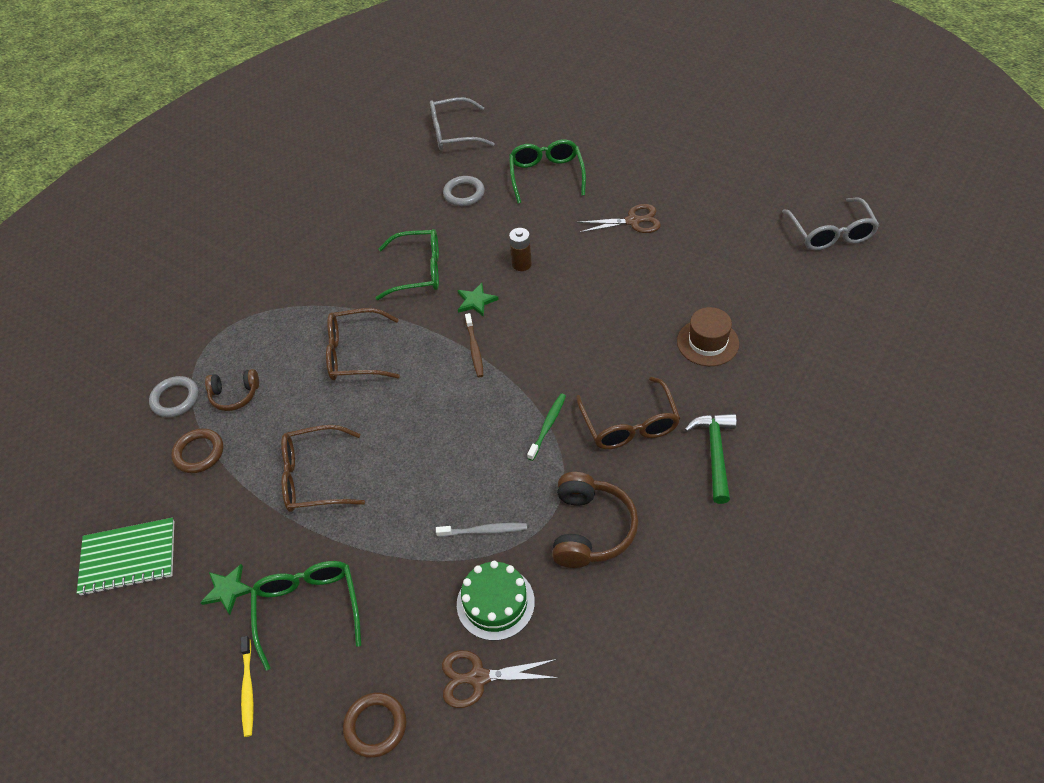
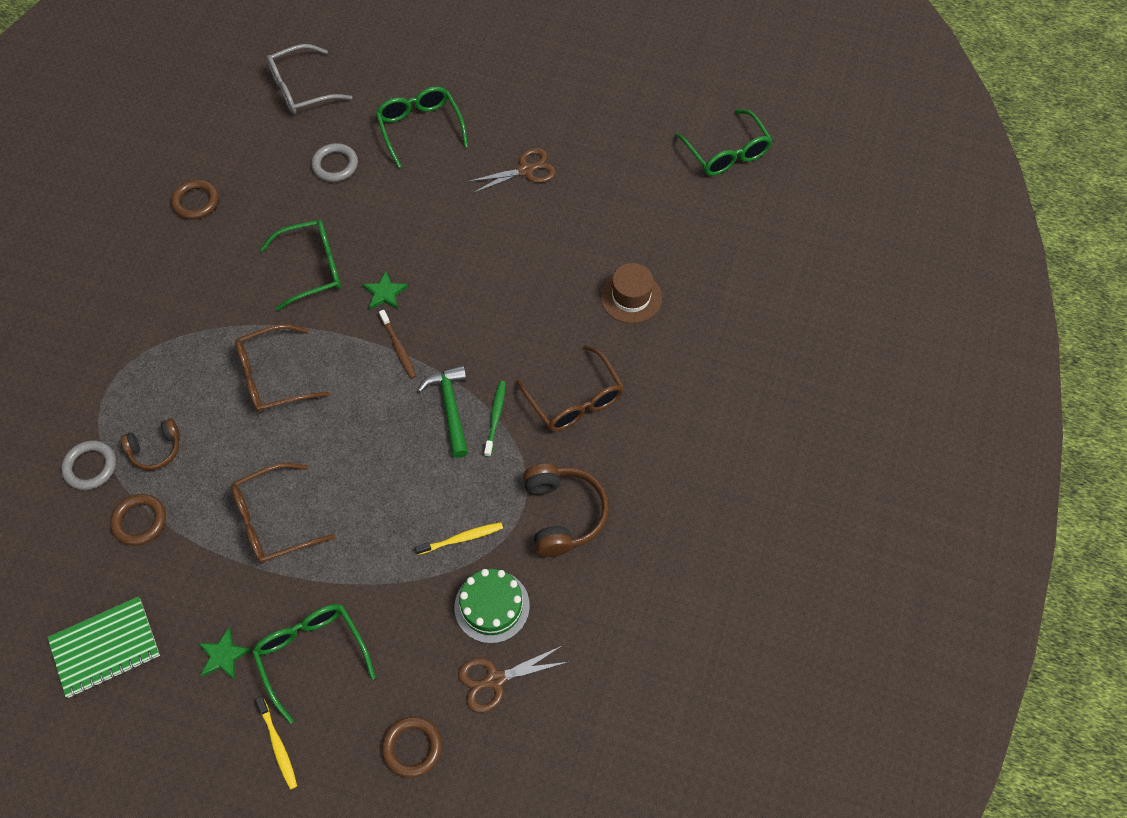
camera: 20 degrees left, 10 degrees up
grey toothbrush [436,523,527,537] -> yellow toothbrush [415,522,503,555]
brown battery [509,228,532,271] -> none
green hammer [684,414,737,504] -> green hammer moved to [417,365,468,458]
grey glasses [782,198,879,250] -> green glasses [675,109,773,176]
none -> brown ring [171,180,219,220]

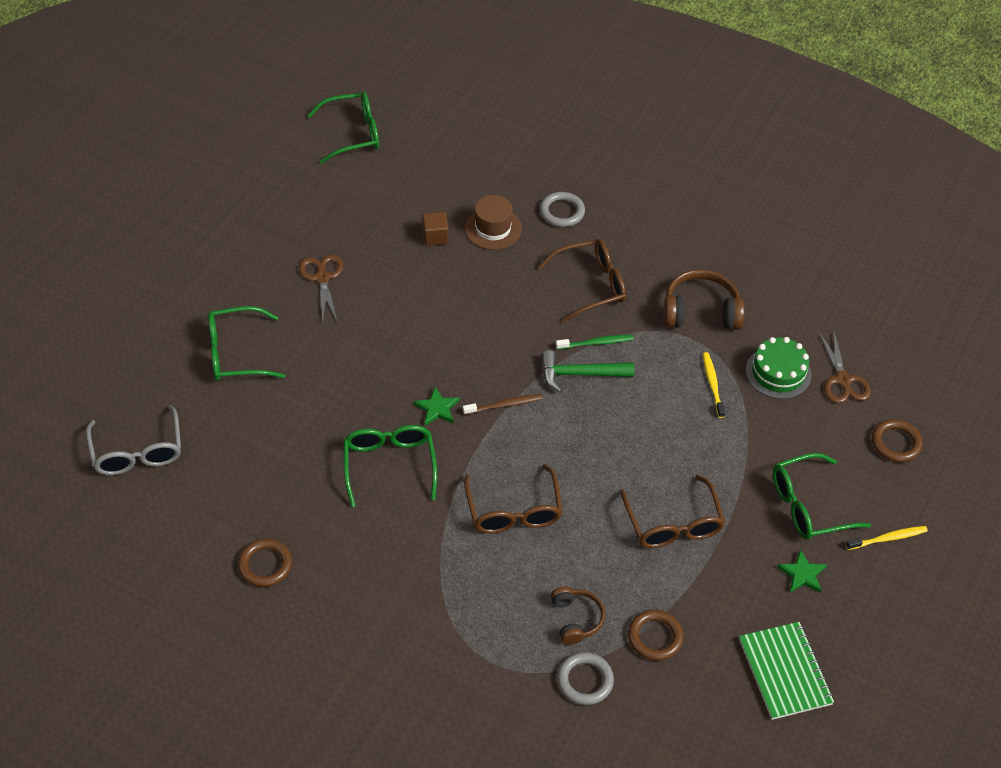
camera: 80 degrees left, 10 degrees down
grey ring [311,143,358,182] -> grey ring moved to [540,192,585,227]
green toothbrush [484,381,506,457] -> green toothbrush turned 150 degrees clockwise [556,335,634,350]
none -> brown cube [422,212,449,246]

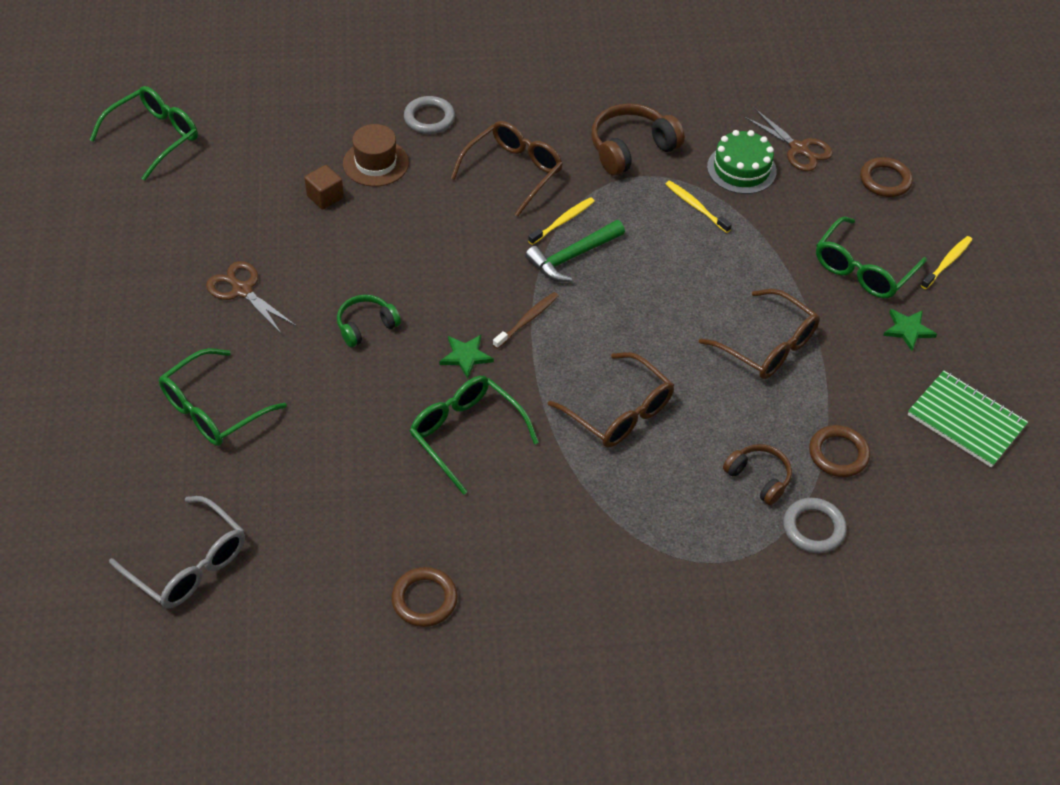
camera: 35 degrees left, 0 degrees up
green toothbrush [556,335,634,350] -> yellow toothbrush [528,197,595,245]
none -> green headphones [337,295,401,347]

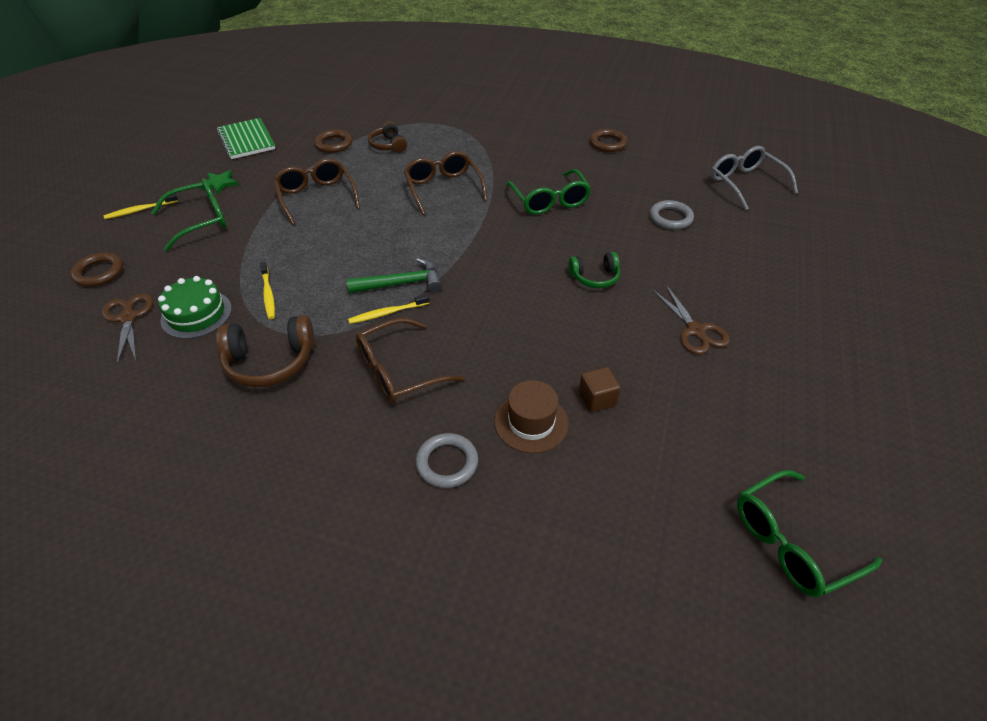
camera: 155 degrees left, 5 degrees down
green glasses [159,348,287,446] -> none
green star [439,335,494,379] -> none
brown toothbrush [493,292,559,349] -> none
grey ring [783,498,847,553] -> grey ring moved to [650,200,694,230]

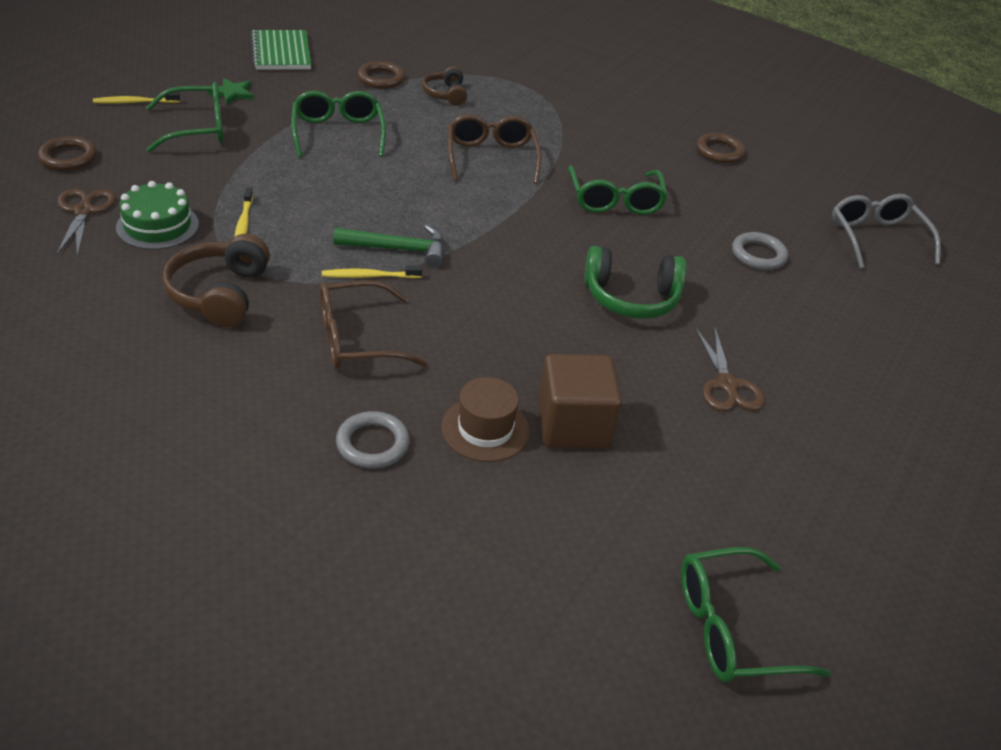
camera: 10 degrees right, 5 degrees down
brown headphones [216,315,314,388] -> brown headphones turned 90 degrees clockwise [162,234,270,327]
brown glasses [274,158,360,225] -> green glasses [291,91,386,157]
green headphones [568,252,620,288] -> green headphones [584,246,686,319], size x1.61
brown cube [579,367,621,412] -> brown cube [538,354,622,448], size x1.88

